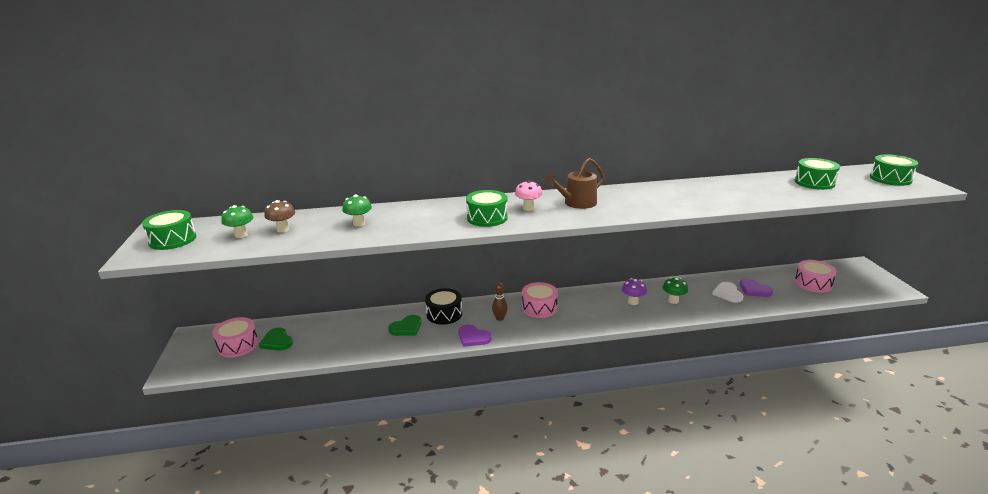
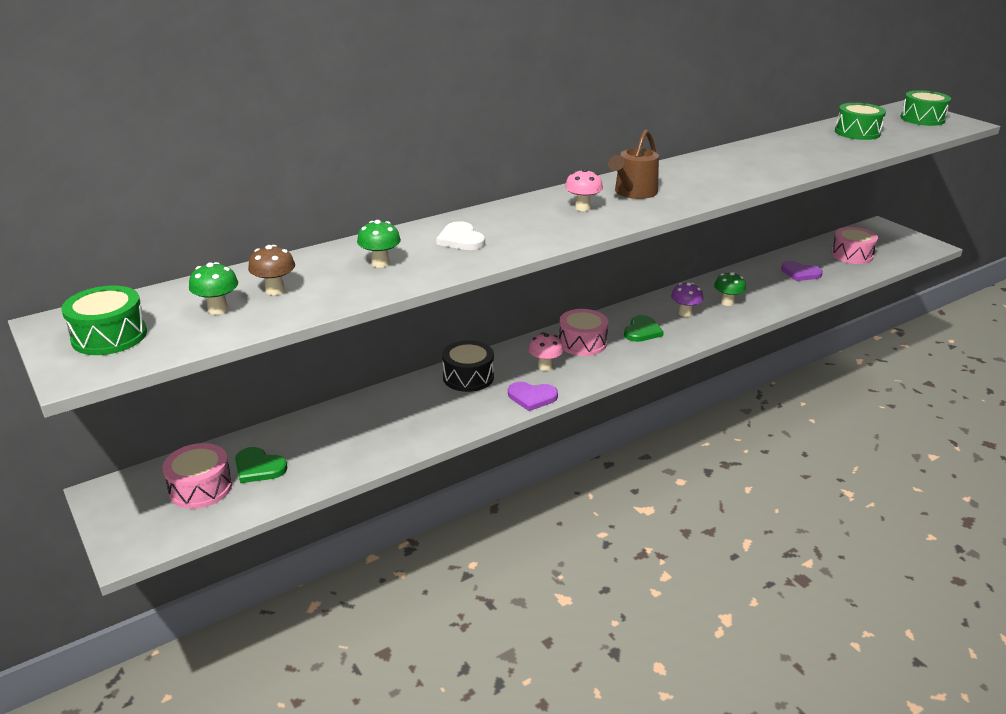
camera: 25 degrees left, 5 degrees up
green heart [388,315,421,336] -> green heart moved to [624,315,664,342]
green drum [466,190,508,227] -> none
brown bowling pin [492,282,508,321] -> pink mushroom [528,332,563,371]
white heart [712,282,744,303] -> white heart moved to [436,221,485,250]

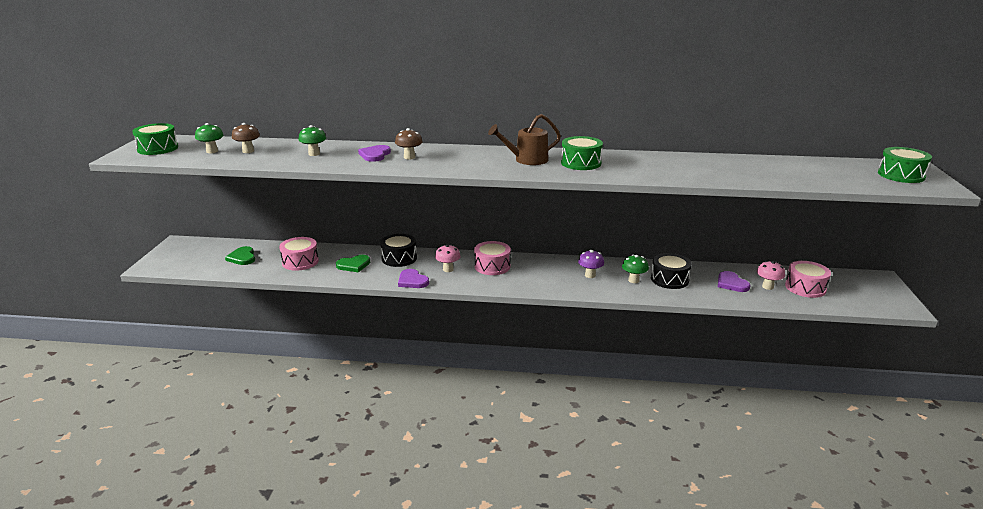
camera: 40 degrees right, 5 degrees down
pink drum [163,443,232,509] -> pink drum moved to [279,237,319,271]
white heart [436,221,485,250] -> purple heart [358,145,391,162]
pink mushroom [565,168,603,211] -> pink mushroom moved to [757,261,785,290]
green heart [624,315,664,342] -> green heart moved to [336,255,370,272]
green drum [835,103,886,140] -> green drum moved to [561,136,603,170]
none -> brown mushroom [395,128,423,159]
none -> black drum [651,253,692,289]

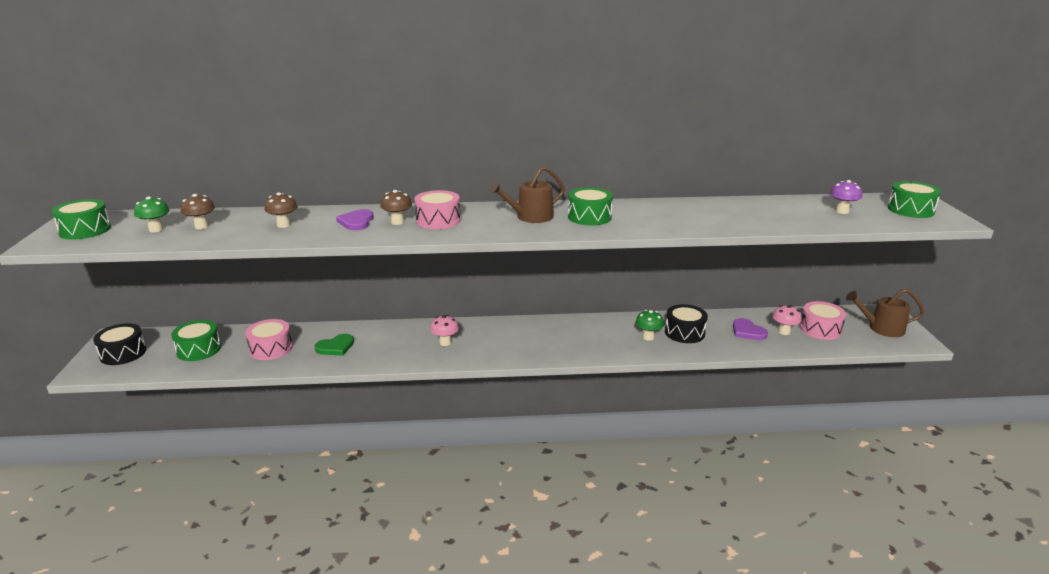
camera: 10 degrees left, 0 degrees up
green heart [225,246,255,265] -> green drum [171,320,221,361]
green mushroom [298,125,326,156] -> brown mushroom [264,192,298,228]
black drum [380,234,417,267] -> black drum moved to [93,323,146,365]
purple heart [398,269,429,288] -> none
pink drum [474,241,511,275] -> pink drum moved to [414,190,461,229]
purple mushroom [578,250,604,278] -> purple mushroom moved to [830,180,862,214]
none -> brown watering can [846,289,925,337]

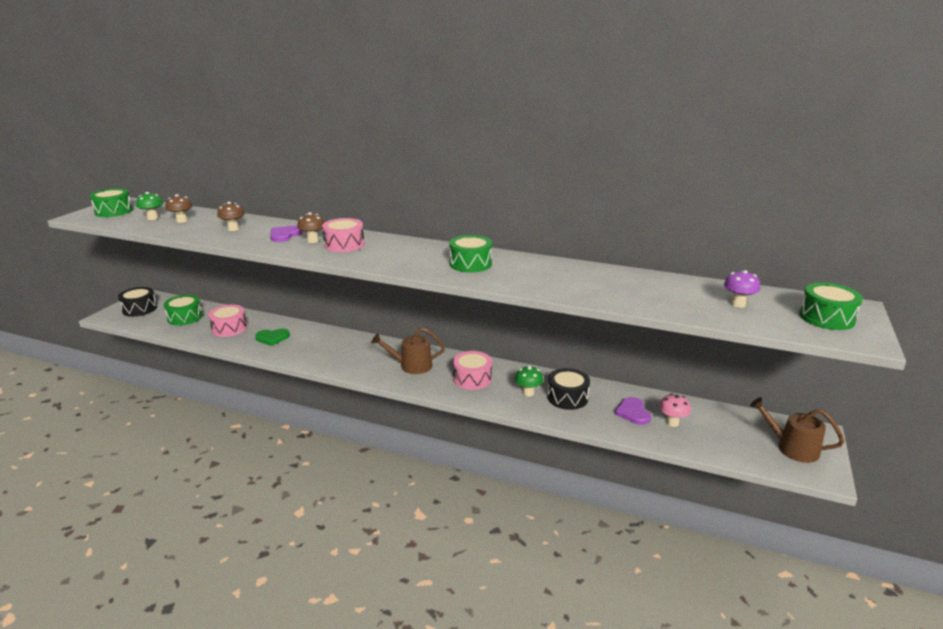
camera: 25 degrees right, 0 degrees up
pink mushroom [430,315,459,346] -> none
brown watering can [488,166,565,223] -> brown watering can moved to [371,327,445,374]
pink drum [800,301,846,340] -> pink drum moved to [453,351,492,390]

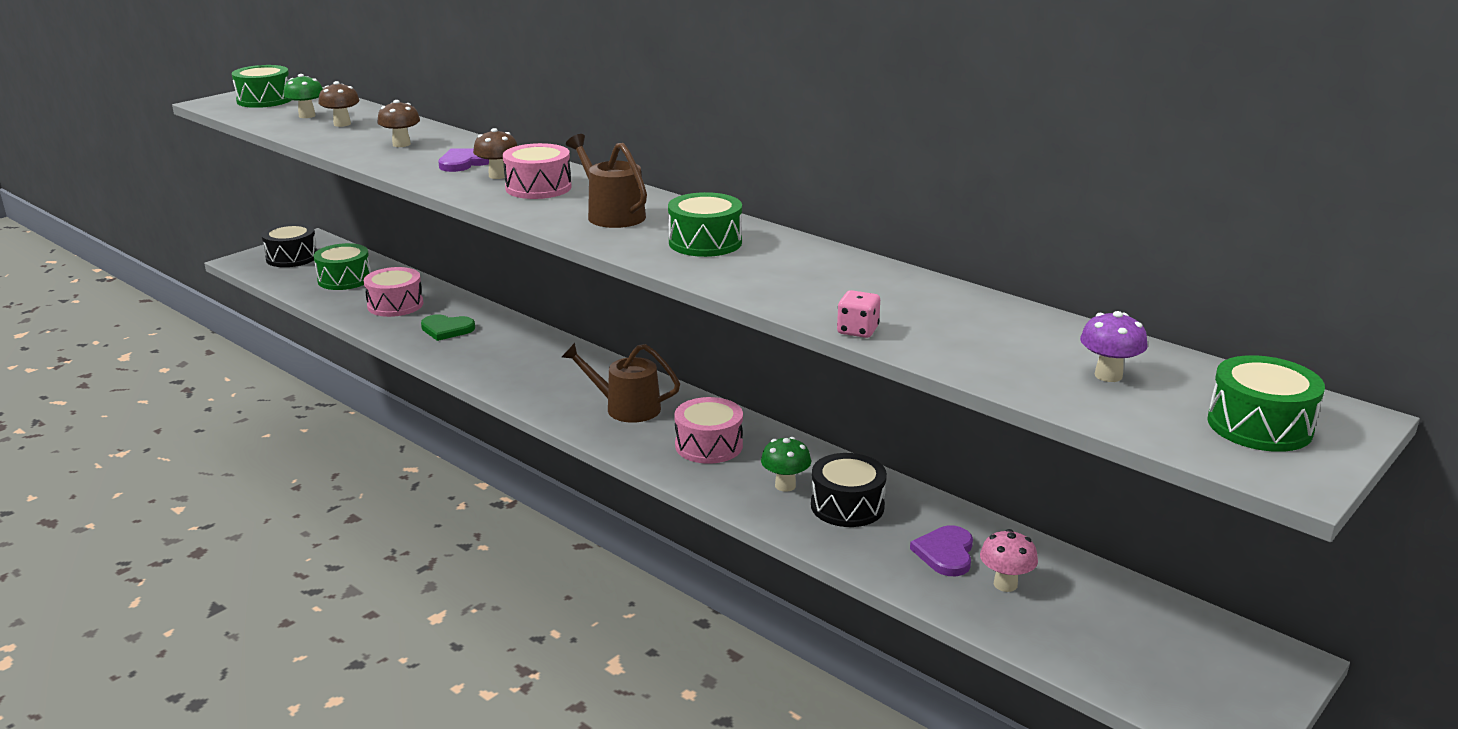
camera: 20 degrees right, 0 degrees up
brown watering can [750,397,844,463] -> brown watering can moved to [566,134,647,228]
none -> pink dice [837,290,880,338]

